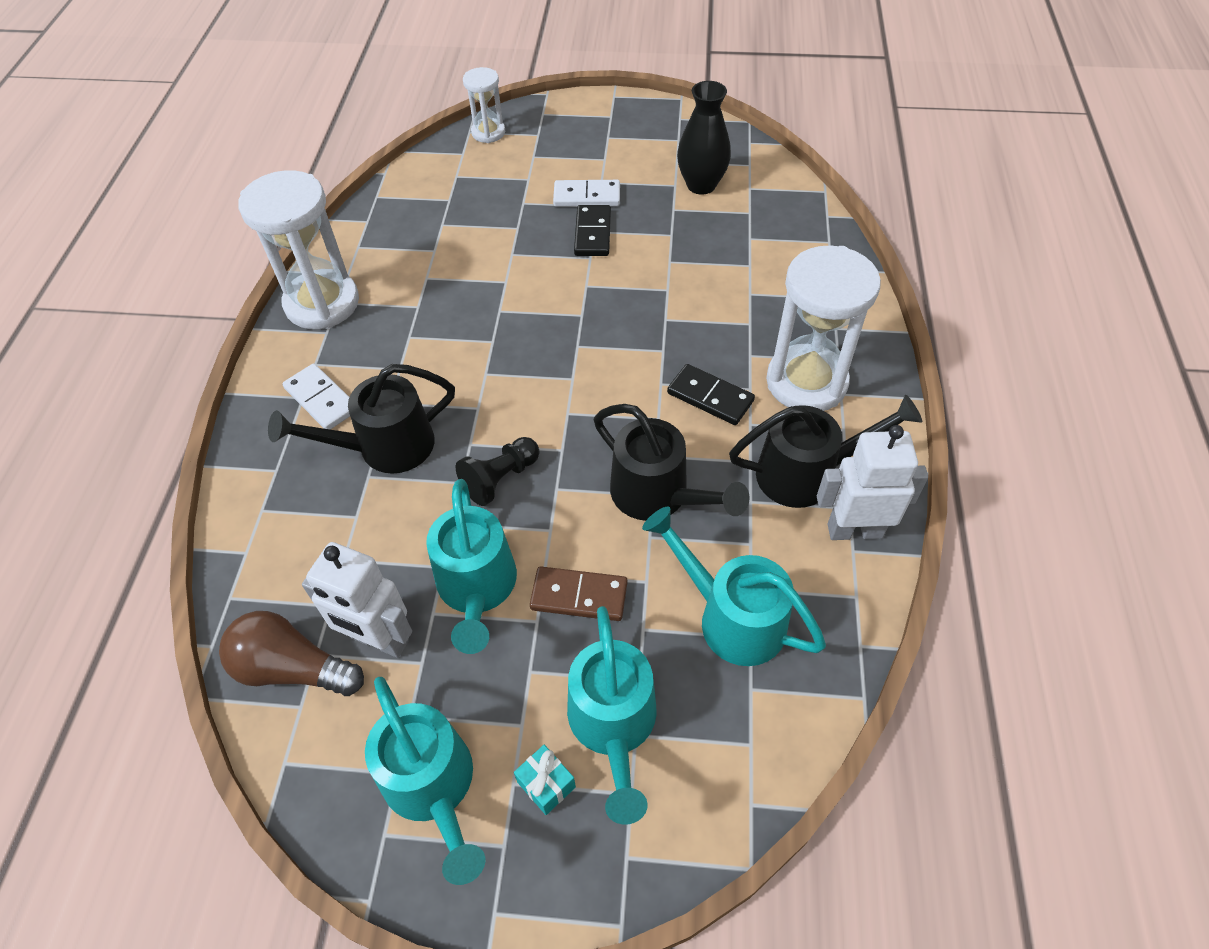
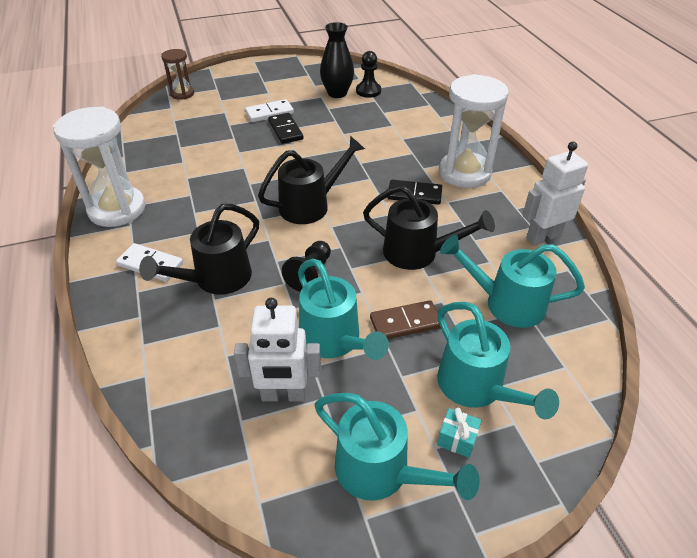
camera: 25 degrees left, 10 degrees down
brown light bulb [219,611,364,696] -> none
white hourglass [463,67,505,143] -> brown hourglass [161,49,194,100]
black watering can [729,395,922,508] -> black watering can moved to [258,136,365,224]
none -> black pawn [356,51,381,98]

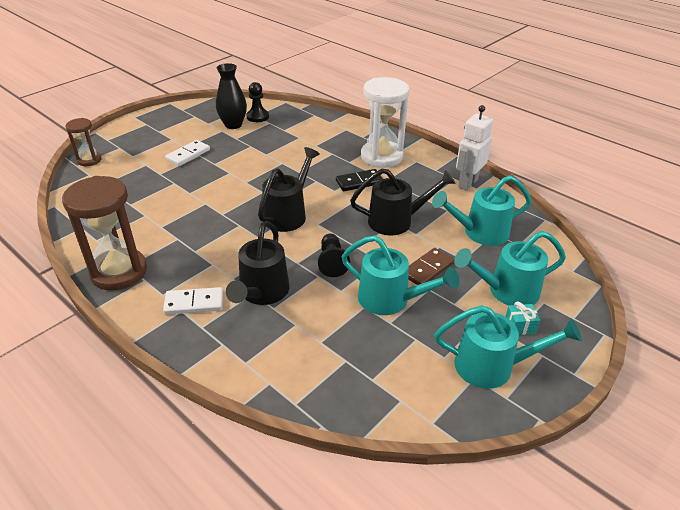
camera: 30 degrees left, 5 degrees down
white hourglass [53,107,146,227] -> brown hourglass [62,176,147,290]
white robot [234,298,321,402] -> none
black domino [268,113,303,144] -> none
turquoise watering can [437,302,559,419] -> turquoise watering can turned 135 degrees clockwise [454,231,566,305]

